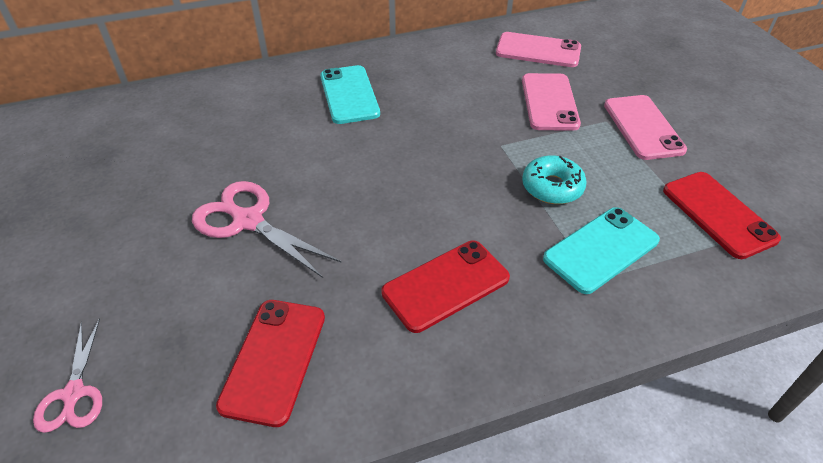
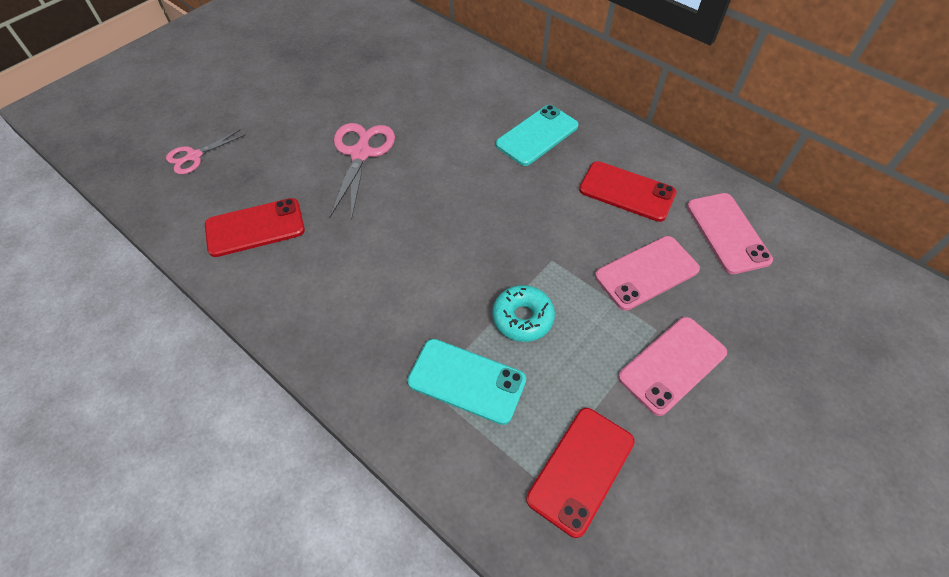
camera: 60 degrees right, 10 degrees up
red phone [381,241,510,333] -> red phone moved to [579,161,676,222]

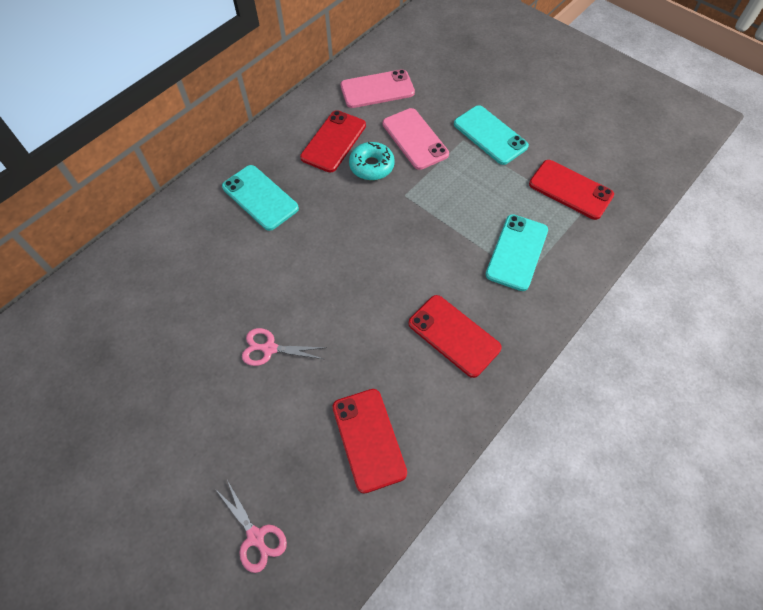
camera: 90 degrees left, 5 degrees up
pink scissors [330,123,395,220] -> pink scissors [242,328,325,366], size x0.62
turquoise donut [492,285,555,342] -> turquoise donut moved to [349,142,395,180]
pink phone [618,317,727,416] -> turquoise phone [454,105,529,165]
none -> red phone [408,295,502,378]

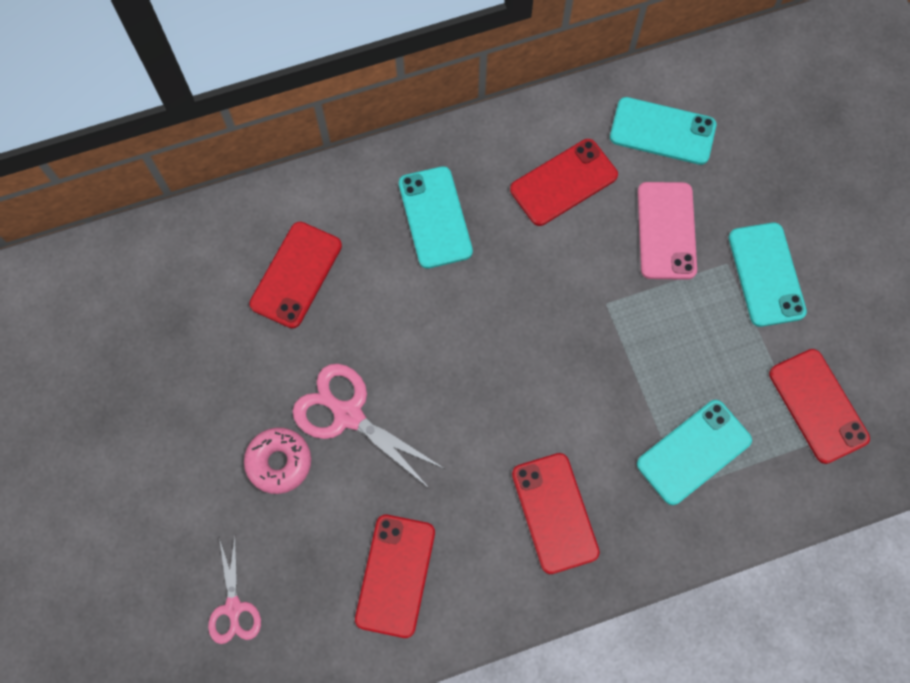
camera: 30 degrees right, 10 degrees up
pink scissors [242,328,325,366] -> pink scissors [293,364,445,489], size x1.61
pink phone [340,69,415,108] -> turquoise phone [610,97,716,165]
turquoise donut [349,142,395,180] -> none
none -> pink donut [244,427,311,494]
none -> red phone [249,222,342,328]

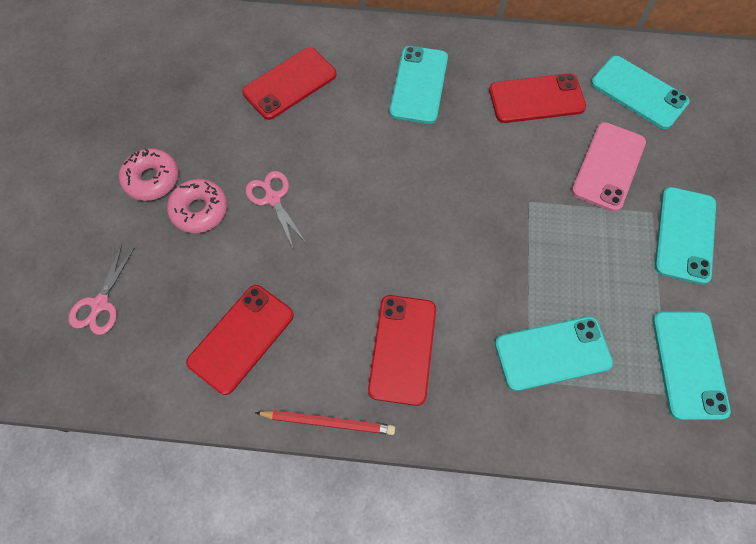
camera: 25 degrees right, 5 degrees down
pink scissors [293,364,445,489] -> pink scissors [245,171,307,247], size x0.62
red phone [769,349,870,464] -> turquoise phone [652,311,731,420]
none -> pink donut [119,148,179,201]
none -> red pencil [255,410,395,435]

